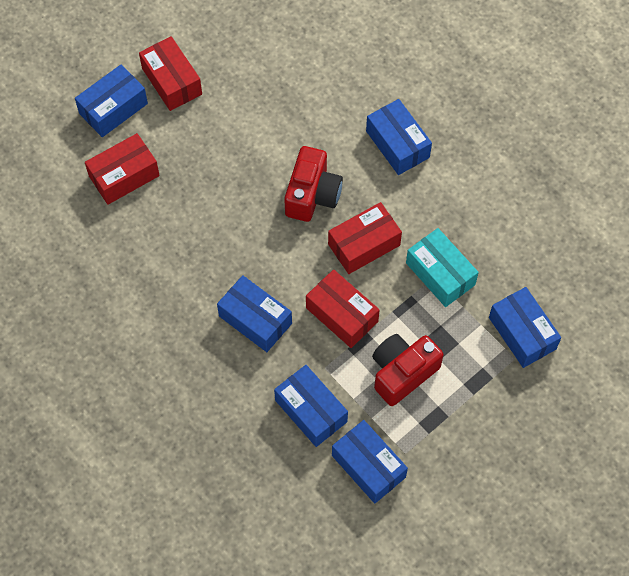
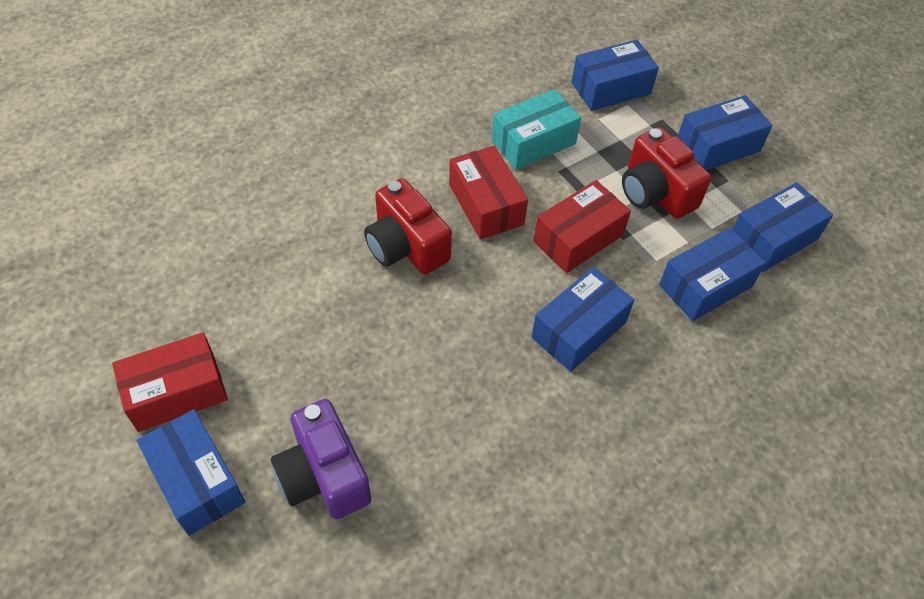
camera: 85 degrees left, 10 degrees down
red box [85,133,160,205] -> purple camera [271,399,371,519]
red camera [284,146,343,222] -> red camera turned 150 degrees counterclockwise [364,178,452,274]
blue box [366,99,432,175] -> blue box moved to [677,95,772,170]

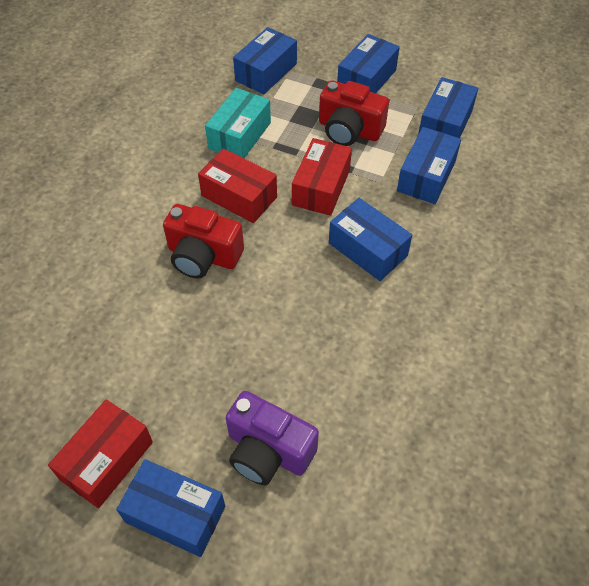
camera: 30 degrees left, 0 degrees up
blue box [531,267,634,372] -> blue box turned 60 degrees counterclockwise [329,198,412,281]

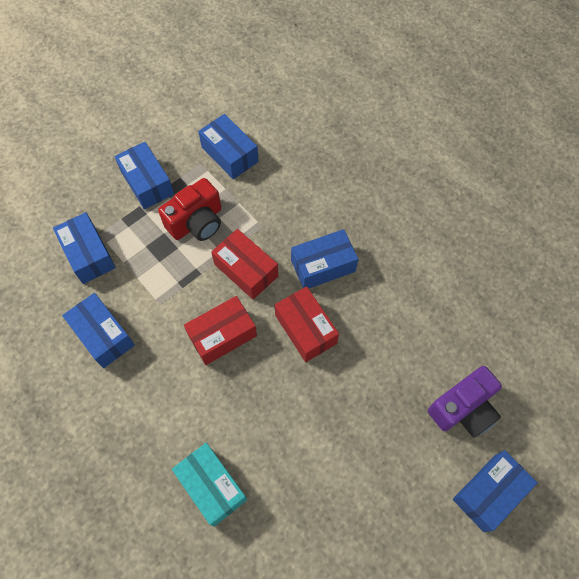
camera: 65 degrees left, 10 degrees up
red box [48,399,153,508] -> red box moved to [275,286,339,362]
red camera [163,204,244,279] -> none
turquoise box [205,88,271,158] -> turquoise box moved to [172,443,247,527]
blue box [397,127,461,204] -> blue box moved to [62,293,135,368]

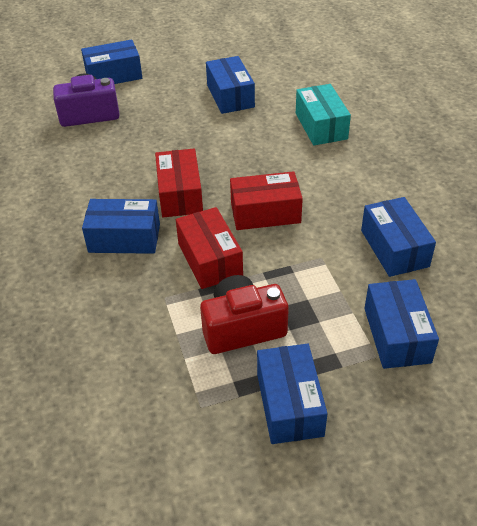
camera: 155 degrees left, 20 degrees down
blue box [198,114,259,179] -> blue box moved to [206,56,255,114]

